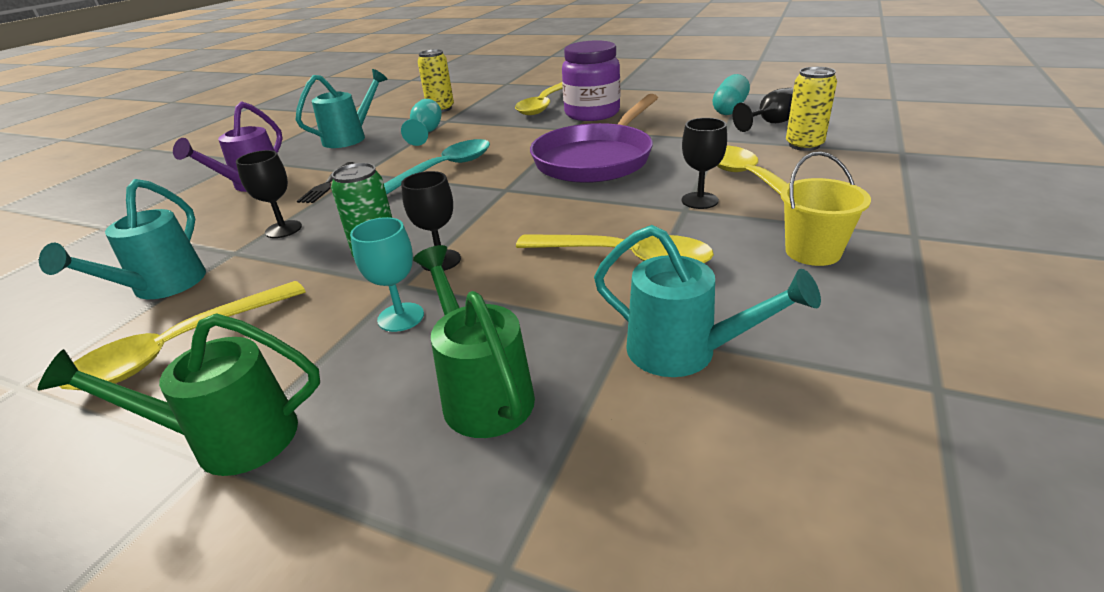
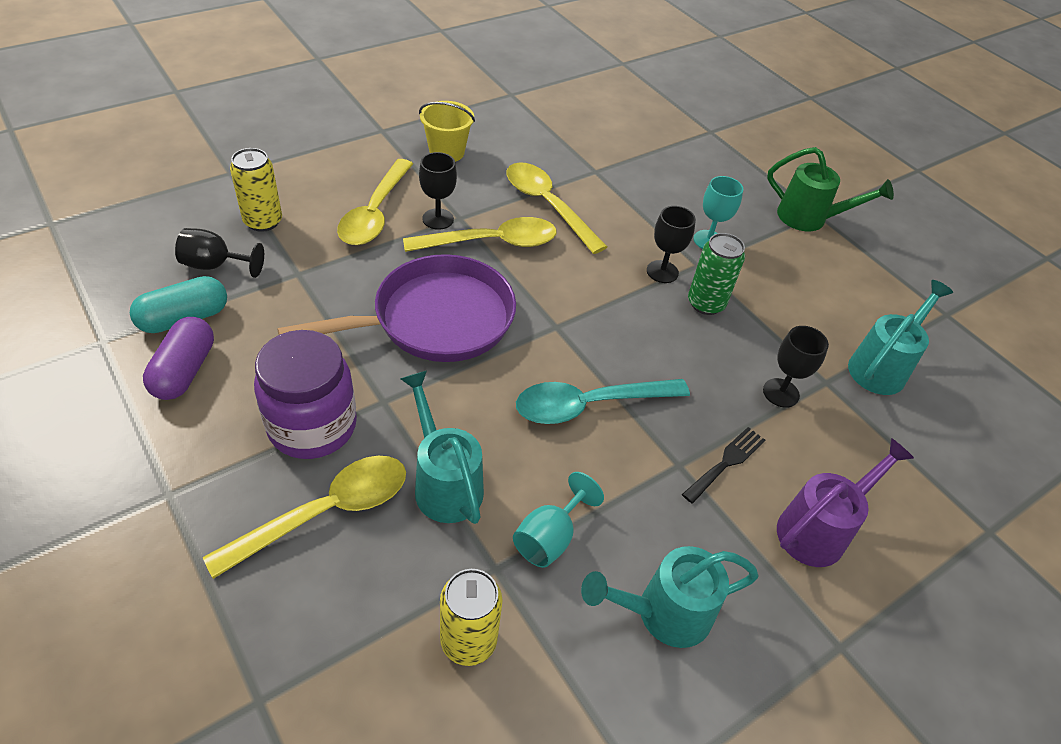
camera: 155 degrees left, 15 degrees up
yellow spoon [59,281,306,390] -> yellow spoon moved to [403,217,557,252]
green watering can [413,245,535,438] -> none
turquoise watering can [594,225,821,377] -> turquoise watering can moved to [400,370,484,524]
none -> purple capsule [143,317,214,400]

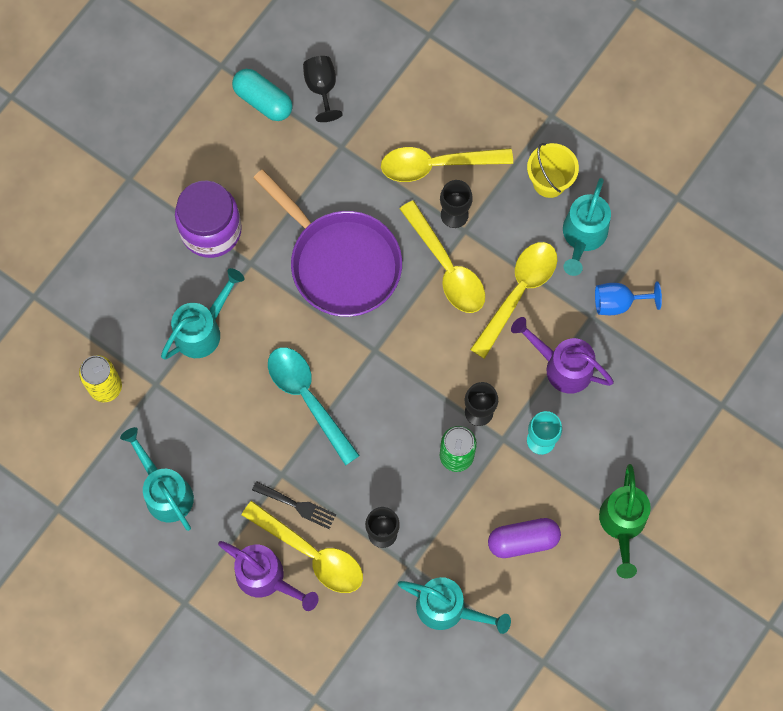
camera: 75 degrees right, 25 degrees up
purple capsule [143,317,214,400] -> purple capsule moved to [488,518,561,558]
yellow spoon [203,456,406,579] -> yellow spoon moved to [241,501,363,593]
yellow can [230,148,282,232] -> none
turquoise goblet [513,472,604,568] -> none
none -> purple watering can [511,317,614,394]
none -> turquoise watering can [563,178,611,276]
none -> blue goblet [595,281,662,315]

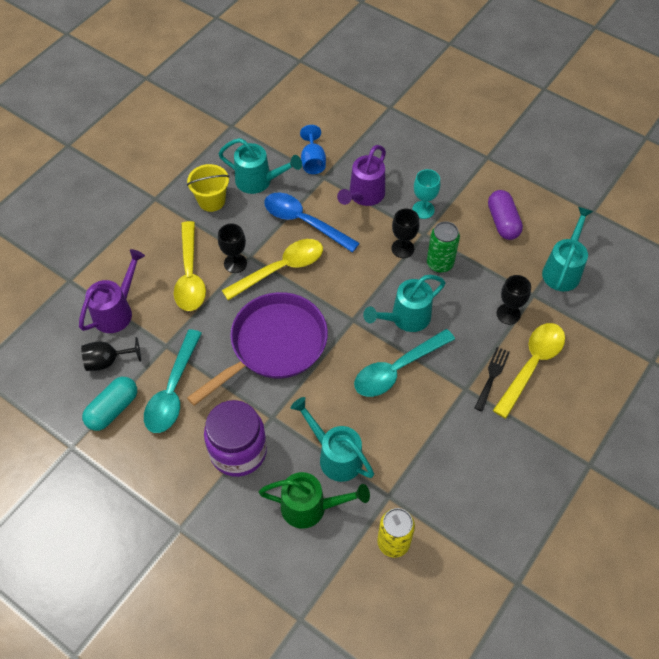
camera: 90 degrees left, 15 degrees down
turquoise watering can [120,427,194,531] -> turquoise watering can moved to [363,275,445,332]
purple watering can [218,541,319,611] -> purple watering can moved to [79,249,145,333]
yellow spoon [470,242,557,359] -> blue spoon [264,193,360,253]
green watering can [599,464,651,579] -> green watering can moved to [259,472,370,529]
none -> turquoise spoon [144,329,202,433]

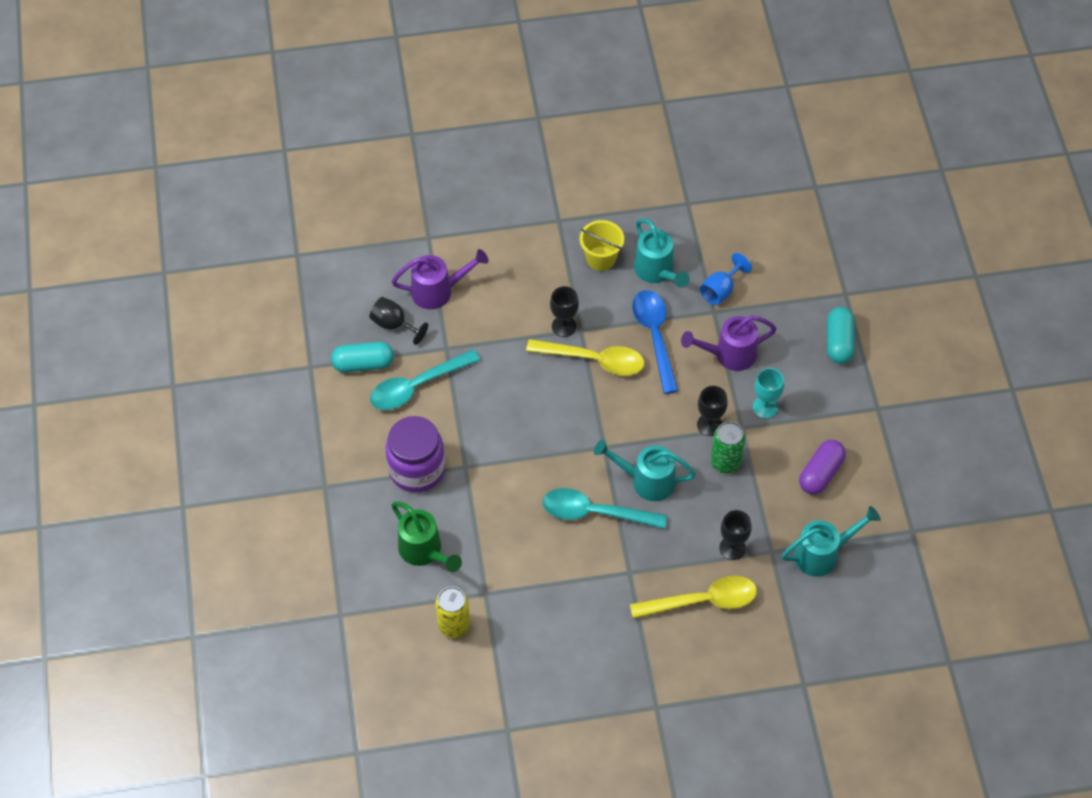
camera: 45 degrees right, 0 degrees up
yellow spoon [174,221,206,311] -> none
purple pan [187,292,328,406] -> none
turquoise watering can [291,397,374,482] -> none
black fork [475,347,510,412] -> none
none -> turquoise capsule [827,307,855,364]

